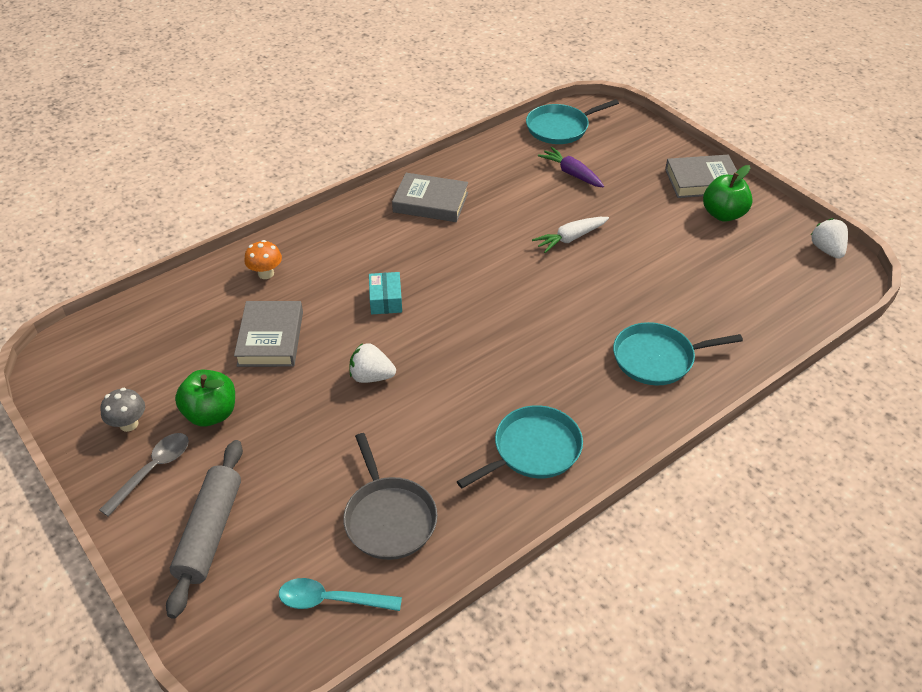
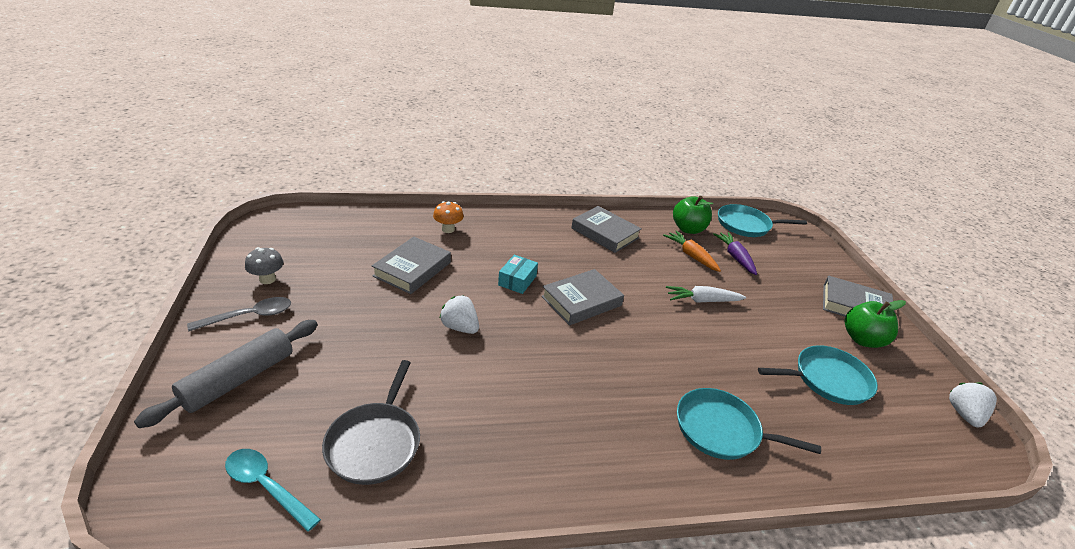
camera: 25 degrees right, 10 degrees down
green apple [175,370,235,427] -> green apple moved to [673,196,713,234]
turquoise pan [457,405,583,488] -> turquoise pan moved to [758,345,878,405]
none -> grey book [541,269,624,325]
none -> orange carrot [663,231,721,272]

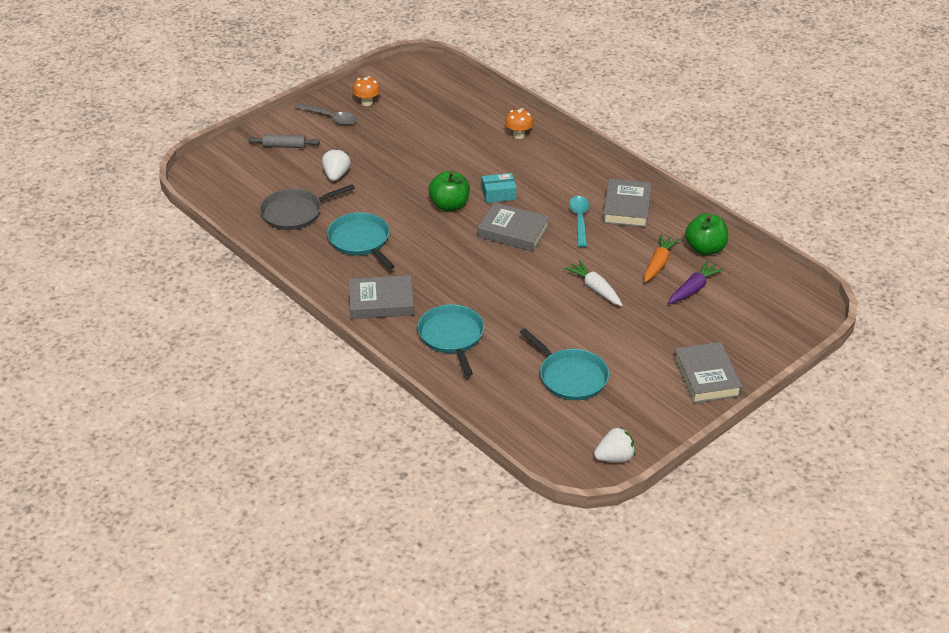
camera: 60 degrees right, 5 degrees up
grey rolling pin [134,320,318,428] -> grey rolling pin [248,134,320,148], size x0.58
turquoise spoon [225,449,321,532] -> turquoise spoon moved to [569,196,590,247]
grey mushroom [245,247,284,284] -> orange mushroom [353,76,380,106]
grey book [372,237,451,294] -> grey book moved to [349,275,414,319]
white strawberry [439,295,479,334] -> white strawberry moved to [322,149,351,181]
turquoise pan [718,204,807,237] -> turquoise pan moved to [327,212,395,269]
green apple [845,300,906,348] -> green apple moved to [429,171,470,211]

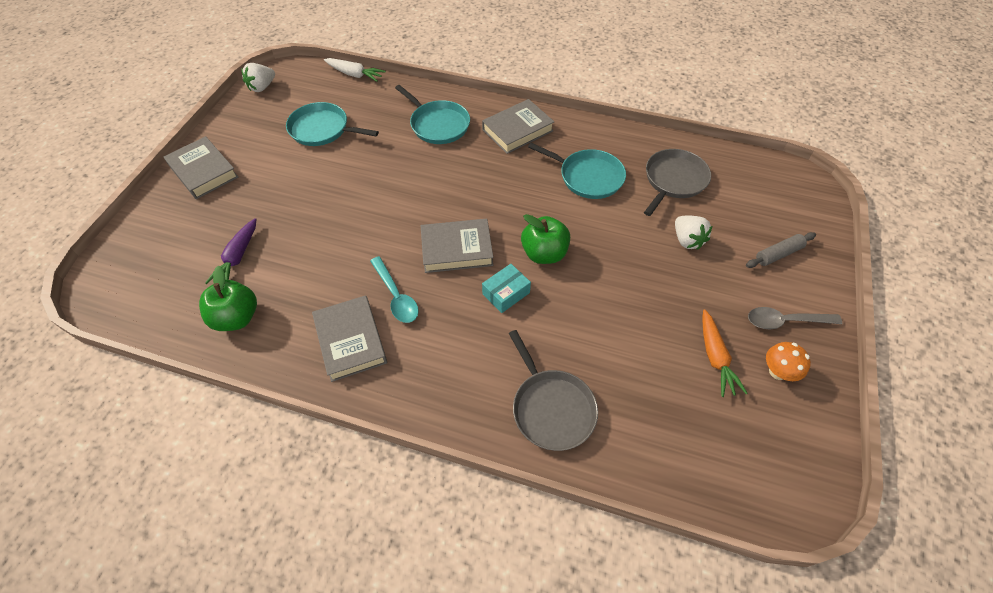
camera: 150 degrees right, 15 degrees up
orange mushroom [505,108,534,139] -> grey pan [509,330,598,451]
white carrot [564,260,622,306] -> white carrot moved to [324,58,386,82]
orange carrot [644,234,680,283] -> orange carrot moved to [702,309,748,397]

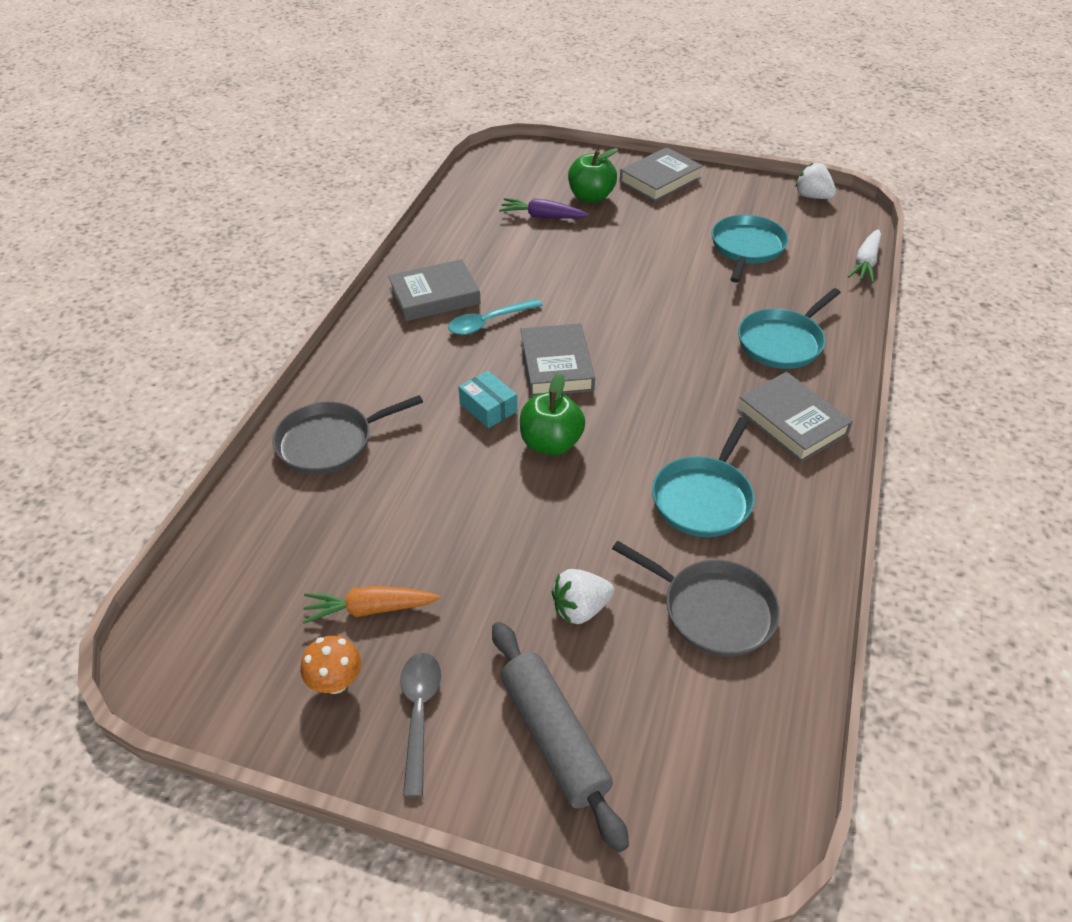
camera: 90 degrees right, 10 degrees down
green apple [199,265,257,331] -> green apple moved to [568,148,618,203]
grey rolling pin [746,232,816,268] -> grey rolling pin [492,622,629,852], size x1.73

